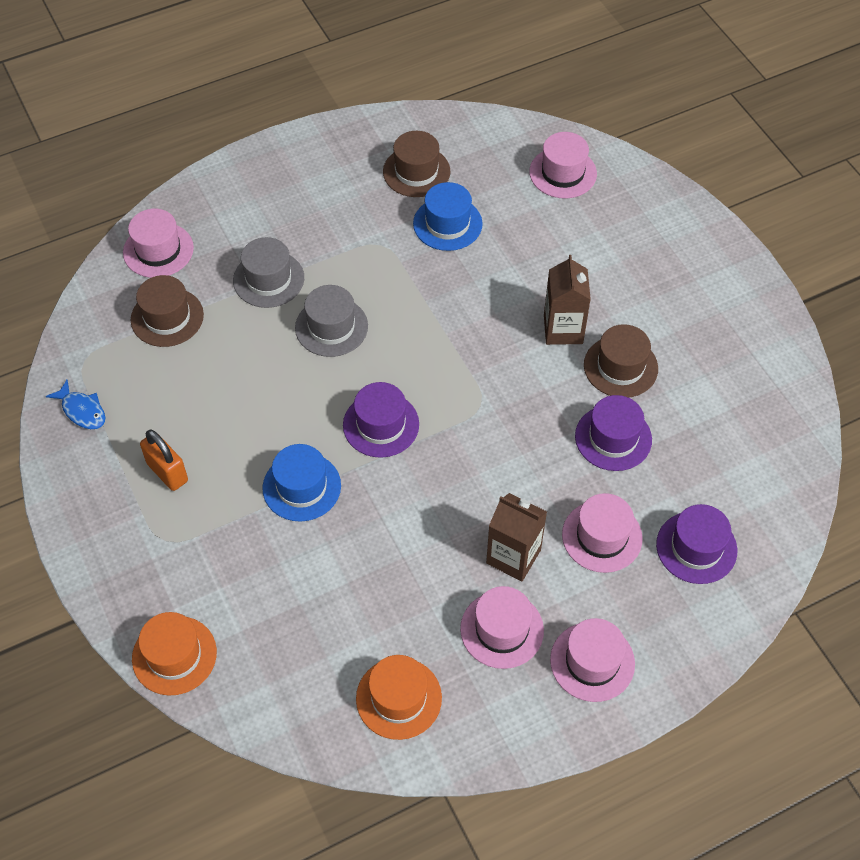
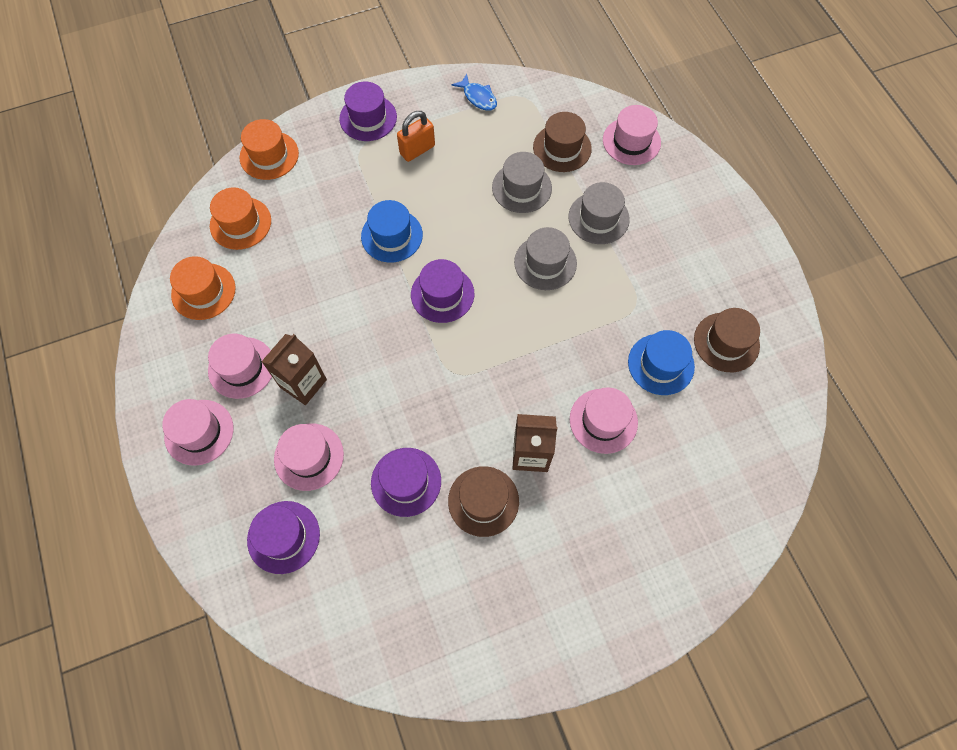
camera: 95 degrees right, 10 degrees up
blue fish [46,380,106,429] -> blue fish turned 90 degrees counterclockwise [452,74,497,111]
pink hat [529,132,597,199] -> pink hat moved to [570,387,638,454]
none -> orange hat [210,187,271,250]
none -> purple hat [339,81,397,141]
none -> grey hat [492,152,552,213]

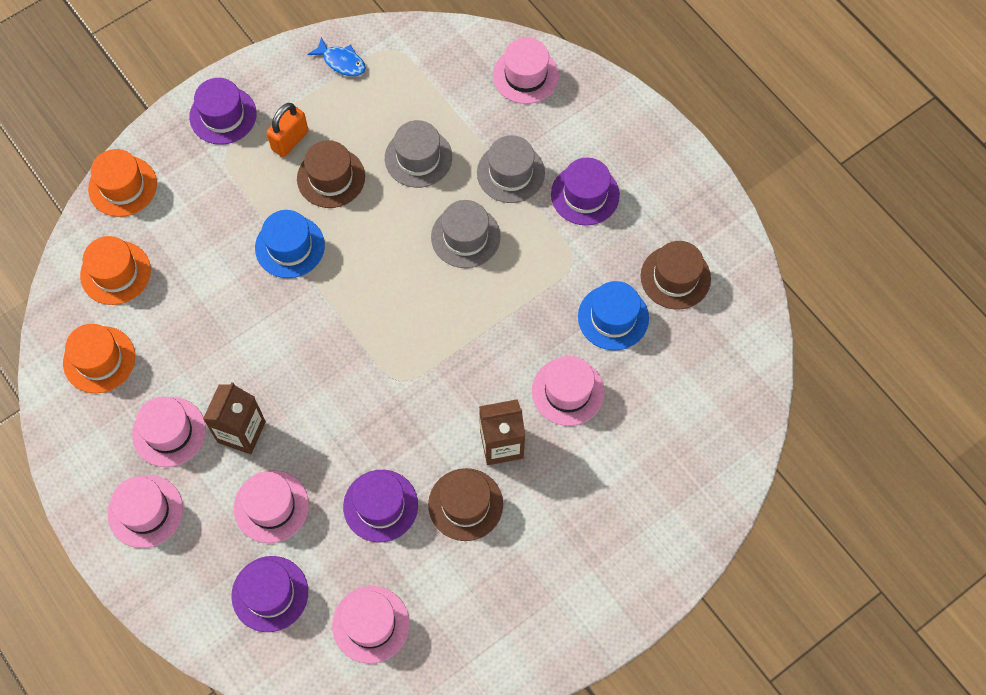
camera: 15 degrees left, 0 degrees up
purple hat [411,259,474,323] -> purple hat moved to [551,158,620,225]
brown hat [533,112,592,172] -> brown hat moved to [297,140,365,208]
none -> pink hat [332,586,410,664]

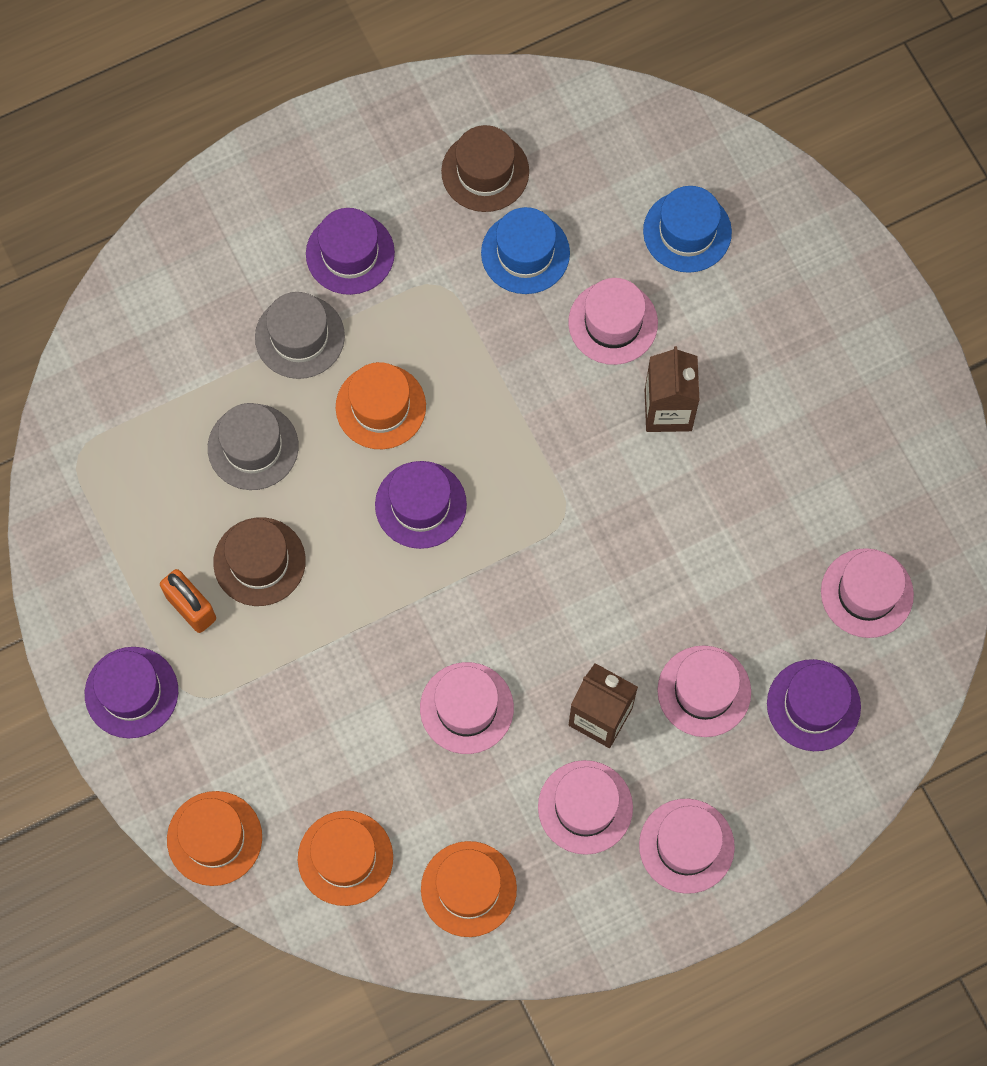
camera: 80 degrees left, 5 degrees up
blue hat [255,210,325,278] -> blue hat moved to [643,186,732,273]
blue fish [308,37,366,76] -> none
purple hat [343,470,418,542] -> purple hat moved to [375,461,467,549]
brown hat [428,468,503,541] -> none
grey hat [431,200,501,268] -> orange hat [336,362,426,449]
pink hat [493,37,559,104] -> pink hat moved to [420,662,514,754]

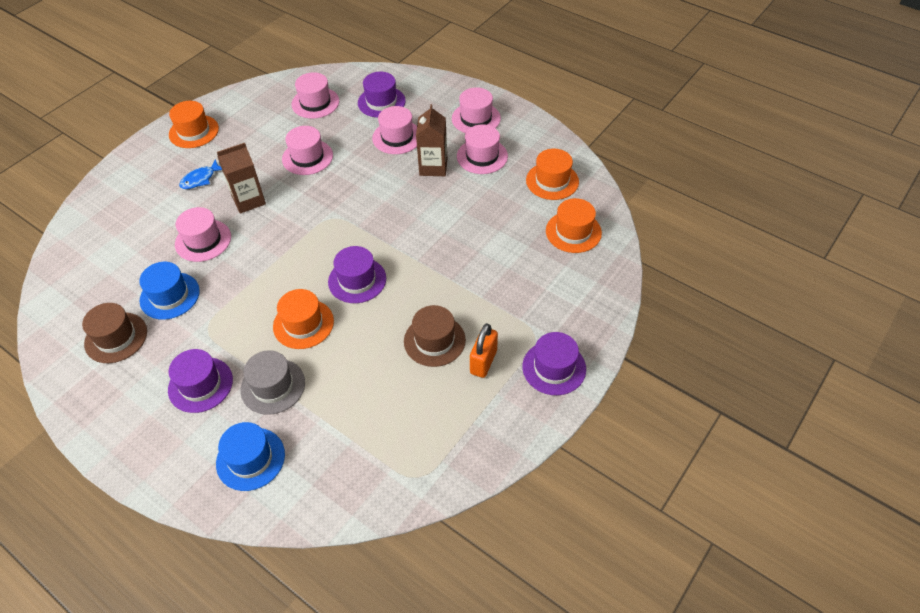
camera: 115 degrees left, 20 degrees down
orange hat [167,791,262,886] -> orange hat moved to [169,101,219,148]
grey hat [208,403,299,490] -> none
pink hat [420,662,514,754] -> pink hat moved to [282,126,333,175]
blue hat [643,186,732,273] -> blue hat moved to [216,422,285,491]
none -> blue fish [179,159,222,189]

